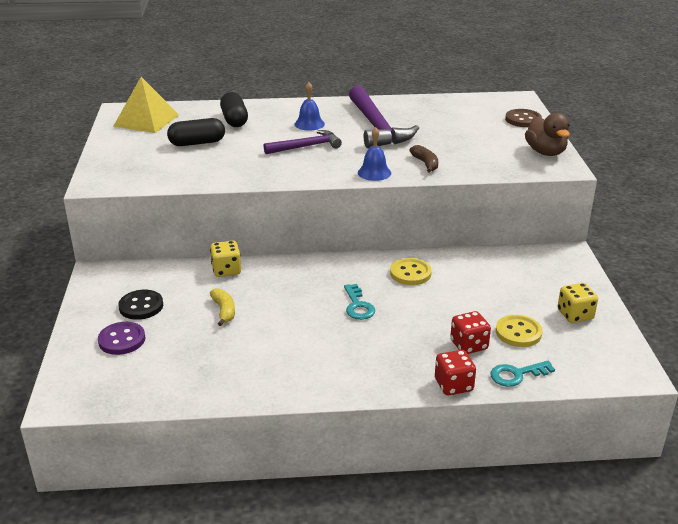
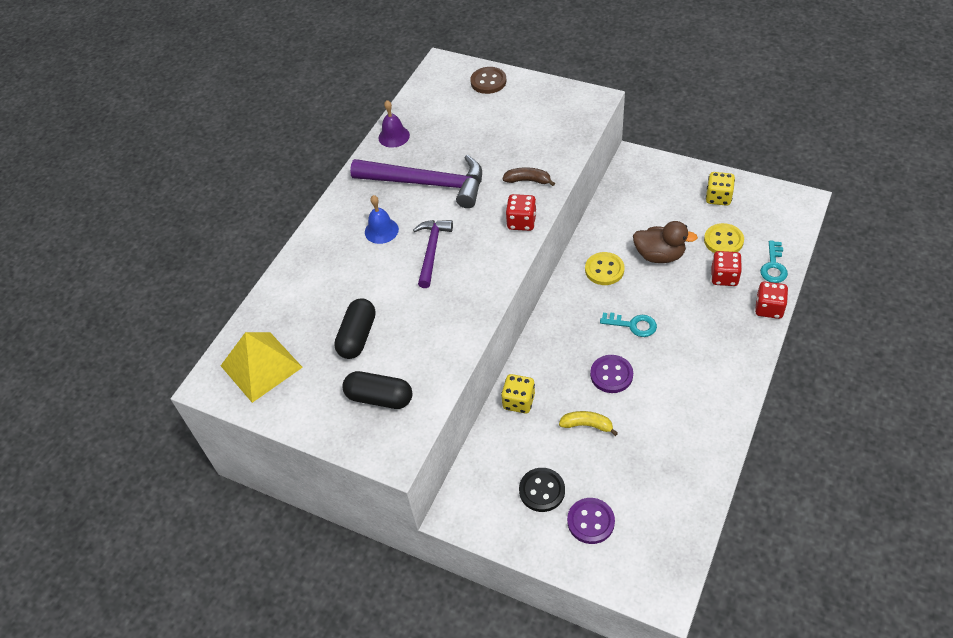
camera: 55 degrees left, 20 degrees up
black capsule [220,92,248,127] -> black capsule moved to [342,371,413,409]
blue bell [358,127,391,181] -> red dice [506,194,537,231]
brown duck [525,113,570,156] -> brown duck moved to [633,221,698,263]
none -> purple bell [379,100,410,148]
none -> purple button [590,355,633,393]

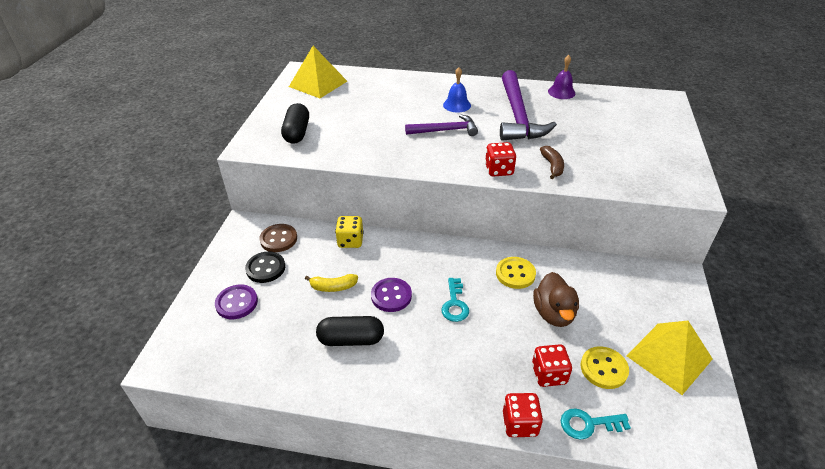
camera: 70 degrees right, 10 degrees down
black capsule [334,298,376,359] -> black capsule moved to [316,316,384,346]
brown button [470,67,507,94] -> brown button moved to [259,224,297,252]
yellow banana [559,411,618,436] -> yellow banana turned 90 degrees clockwise [305,274,358,292]
yellow dice [706,172,735,206] -> yellow pyramid [627,321,713,395]

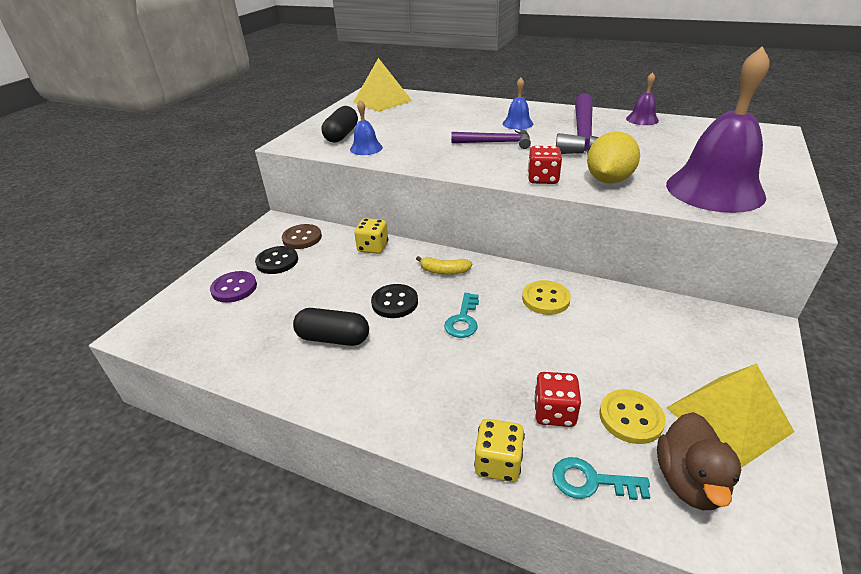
camera: 15 degrees right, 5 degrees down
yellow banana [305,274,358,292] -> yellow banana moved to [416,256,472,275]
purple button [371,278,412,312] -> black button [371,284,418,318]
red dice [503,393,543,437] -> yellow dice [474,419,525,482]
brown duck [533,272,579,327] -> brown duck moved to [657,412,741,510]
brown banana [540,146,564,179] -> yellow lemon [587,132,640,184]
none -> blue bell [350,100,383,155]
none -> purple bell [666,46,770,213]

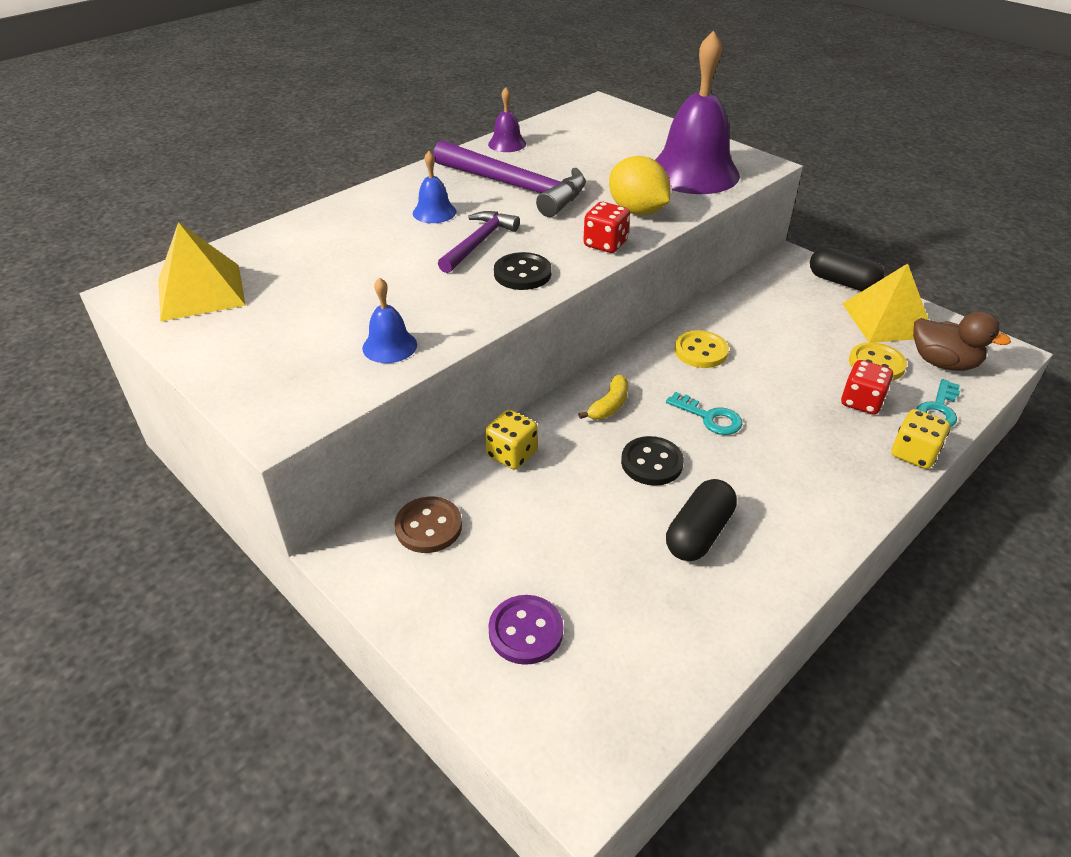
camera: 70 degrees left, 5 degrees up
black button [255,246,298,274] -> black button moved to [494,252,552,290]
black capsule [322,106,358,143] -> black capsule moved to [810,247,884,291]

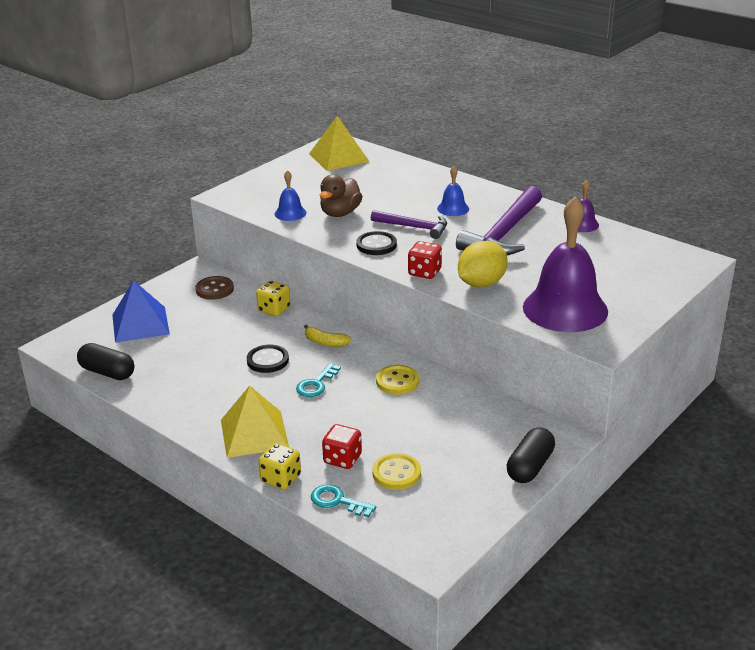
camera: 85 degrees right, 10 degrees down
purple button [488,595,563,665] -> blue pyramid [112,280,170,343]
black capsule [666,479,737,561] -> black capsule moved to [77,343,134,380]
yellow pyramid [842,263,929,343] -> yellow pyramid moved to [221,385,289,458]
brown duck [913,311,1011,371] -> brown duck moved to [320,174,363,217]

